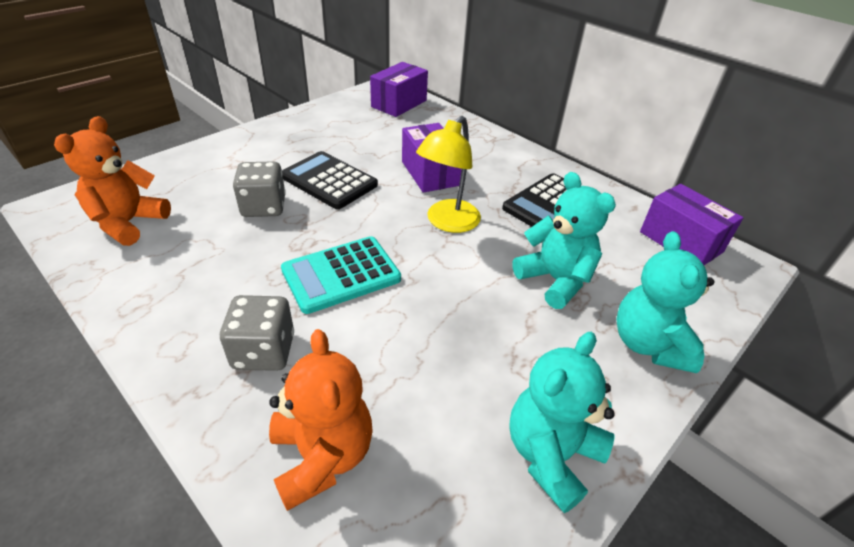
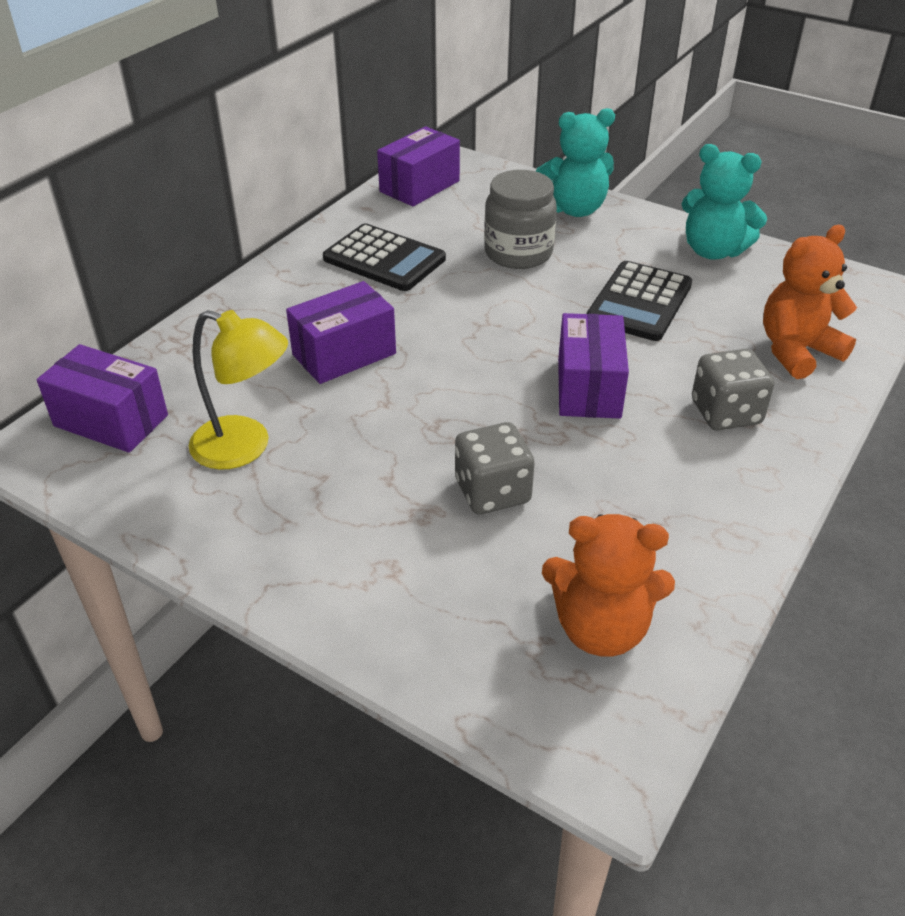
camera: 100 degrees left, 0 degrees up
turquoise calculator [281,236,401,314] -> purple box [558,313,629,419]
black calculator [282,151,378,209] -> black calculator moved to [587,261,692,341]
yellow lamp [416,116,481,233] -> yellow lamp moved to [189,310,288,470]
turquoise teddy bear [512,172,616,309] -> grey jar [484,170,557,269]

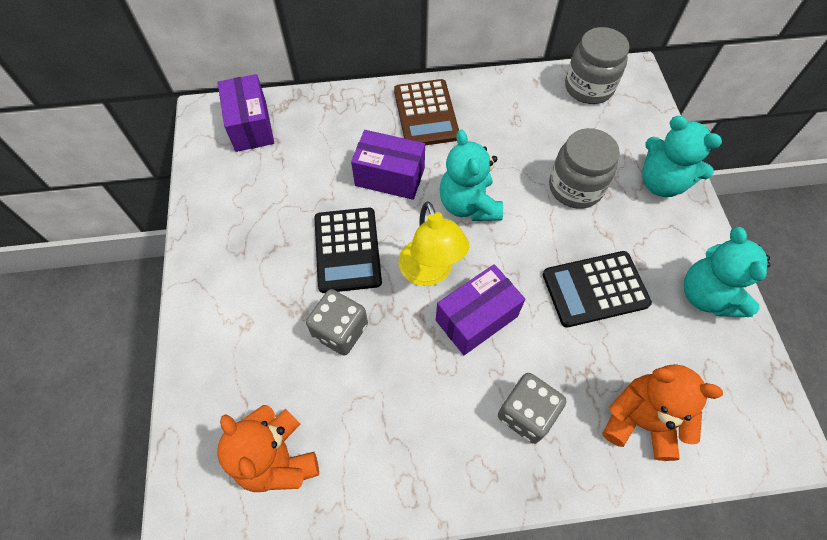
camera: 50 degrees right, 20 degrees up
yellow lamp [189,310,288,470] -> yellow lamp moved to [399,201,469,286]
black calculator [323,223,446,291] -> black calculator moved to [314,208,382,293]
purple box [377,126,460,207] -> grey jar [565,27,630,104]
none -> brown calculator [394,79,459,145]
none -> turquoise teddy bear [439,130,503,221]

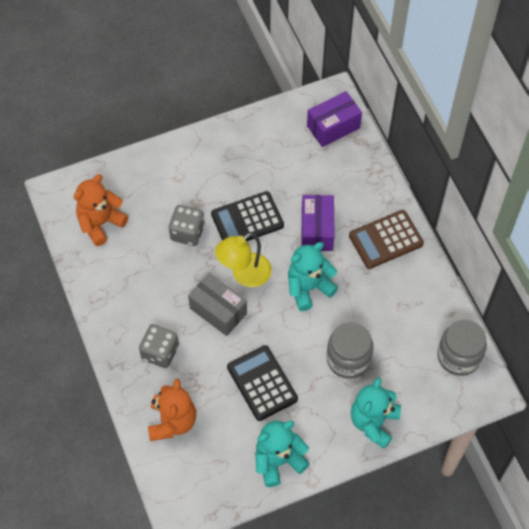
camera: 75 degrees right, 0 degrees up
purple box [436,264,525,355] -> grey box [188,273,247,336]

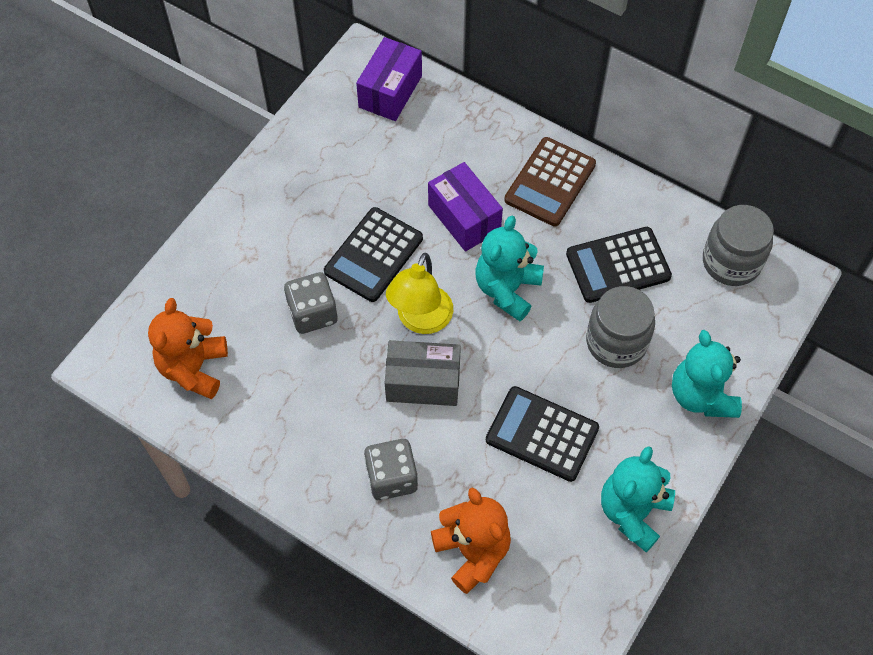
camera: 35 degrees left, 0 degrees up
none -> black calculator [566,227,672,303]

